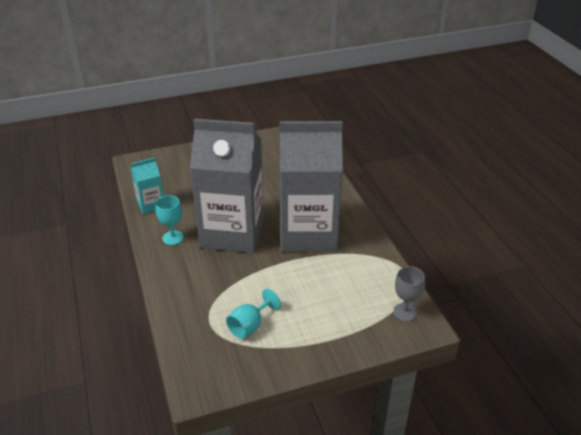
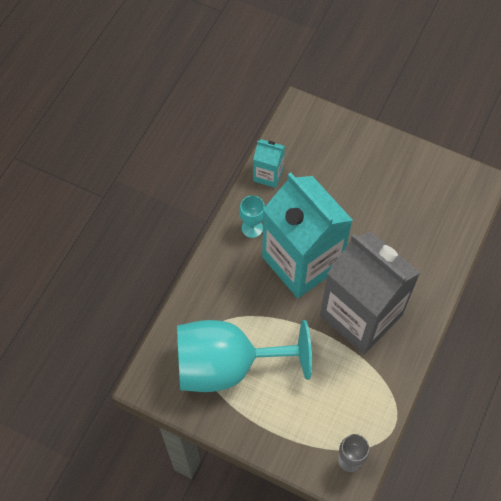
camera: 45 degrees right, 25 degrees up
grey carton [190,119,264,253] -> turquoise carton [262,172,353,298]
turquoise goblet [226,289,281,339] -> turquoise goblet [177,320,312,392], size x2.49

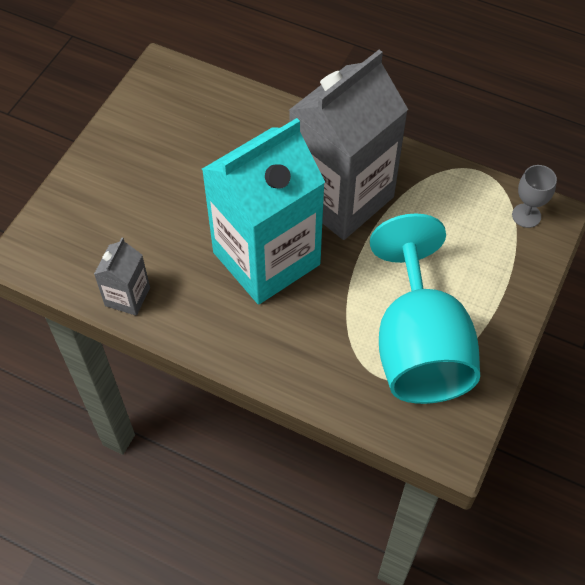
camera: 90 degrees left, 5 degrees down
turquoise goblet [239,195,265,238] -> none
turquoise carton [253,139,285,188] -> grey carton [94,237,150,316]

